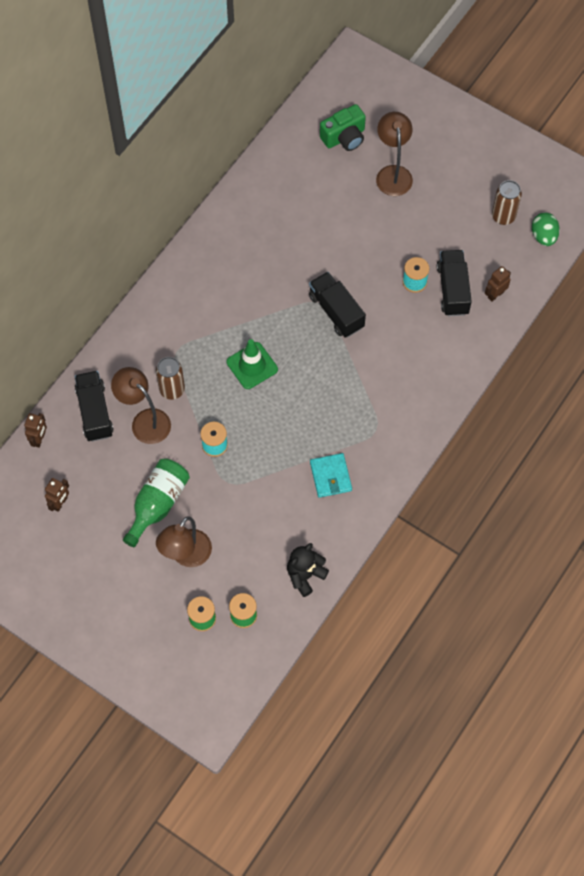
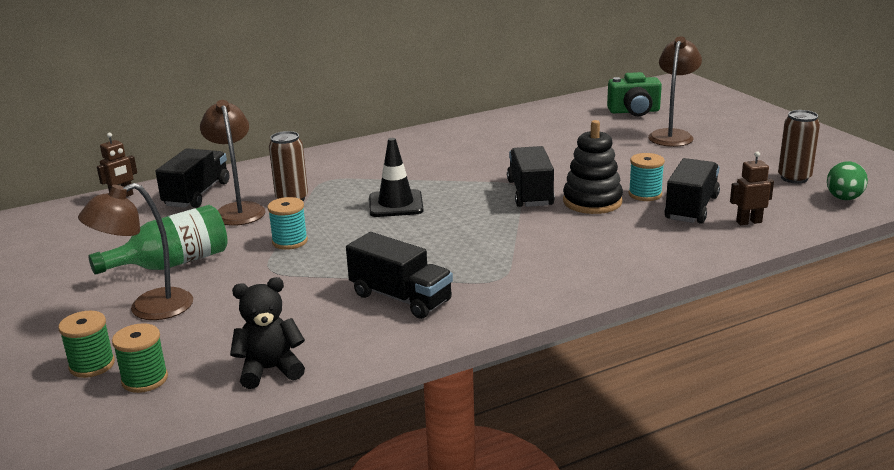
camera: 30 degrees right, 40 degrees down
brown robot [45,478,69,512] -> none
green traffic cone [227,339,278,389] -> black traffic cone [369,138,424,217]
turquoise wallet [310,453,352,498] -> black truck [346,232,453,319]
none -> black stacking toy [563,120,623,214]

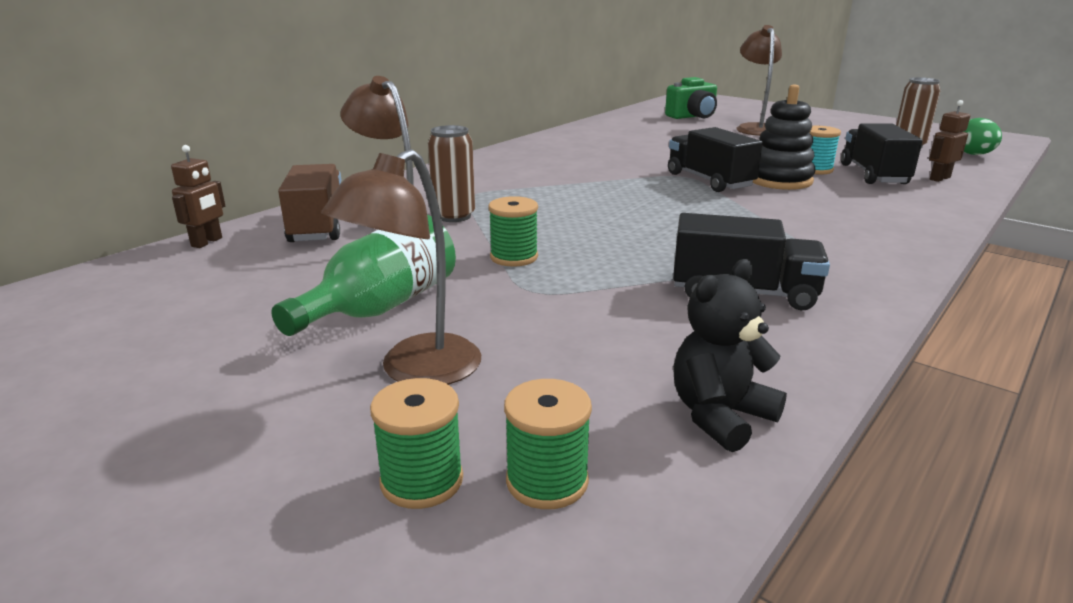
camera: 25 degrees left, 0 degrees up
black truck [155,148,229,208] -> brown truck [278,164,341,242]
turquoise spool [267,197,308,250] -> green spool [489,196,538,267]
black traffic cone [369,138,424,217] -> none

